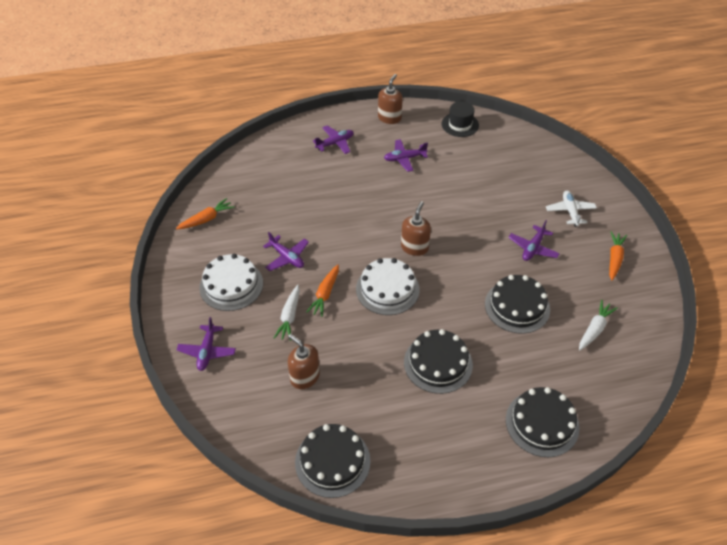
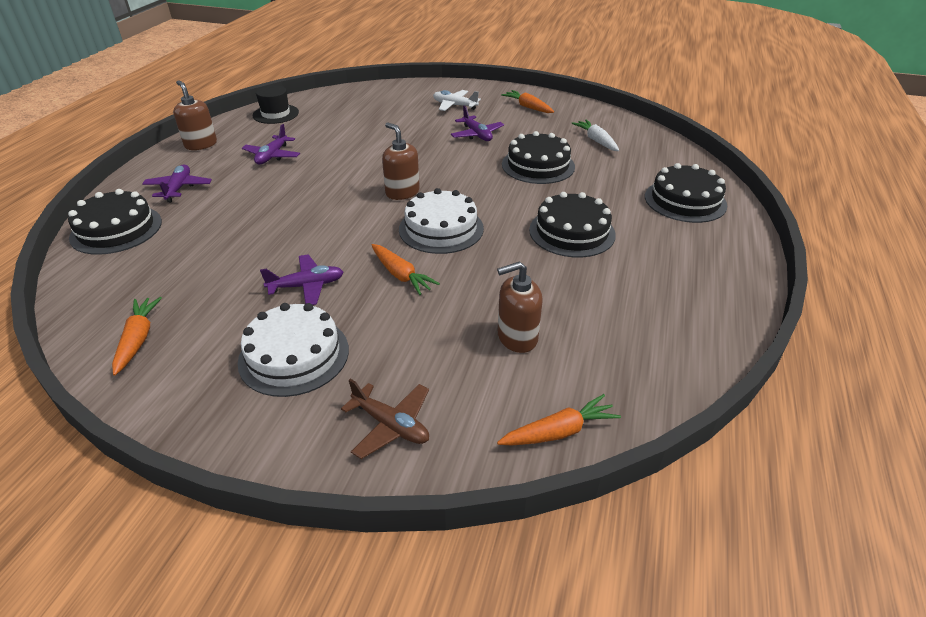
camera: 60 degrees left, 10 degrees down
purple plane [177,317,236,371] -> brown plane [341,379,429,459]
white carrot [274,285,300,341] -> none
black cake [295,424,371,498] -> black cake moved to [68,189,162,255]
none -> orange carrot [497,394,621,445]

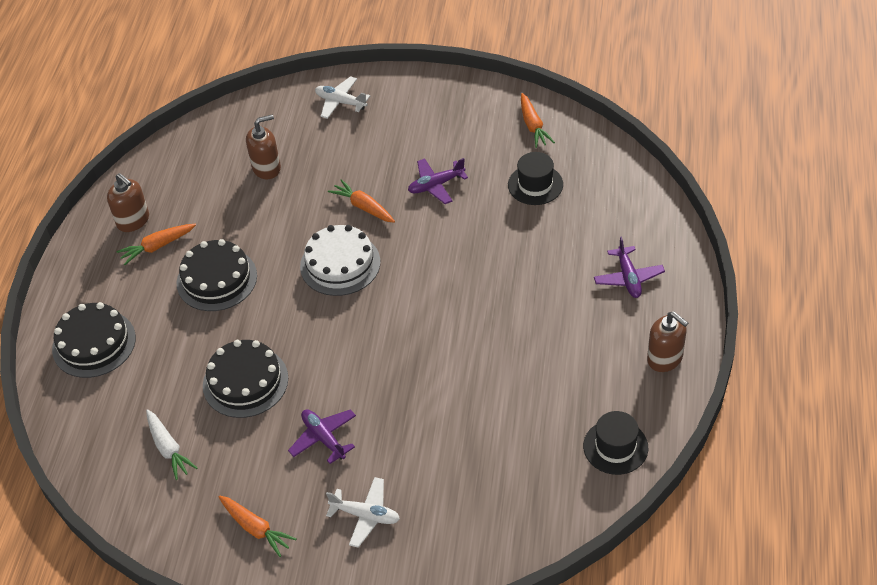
camera: 175 degrees right, 10 degrees up
black cake [68,189,162,255] -> none
white cake [238,303,349,397] -> none
purple plane [242,124,300,165] -> none
brown plane [341,379,429,459] -> white plane [315,76,370,119]
brown soap dispenser [382,122,420,200] -> brown soap dispenser moved to [107,173,149,232]
orange carrot [497,394,621,445] -> orange carrot moved to [116,224,196,265]
none -> black hat [508,152,563,205]

